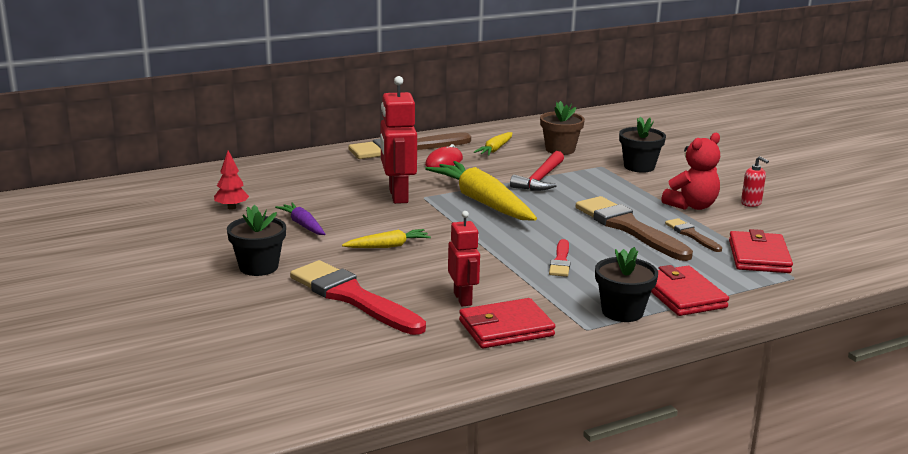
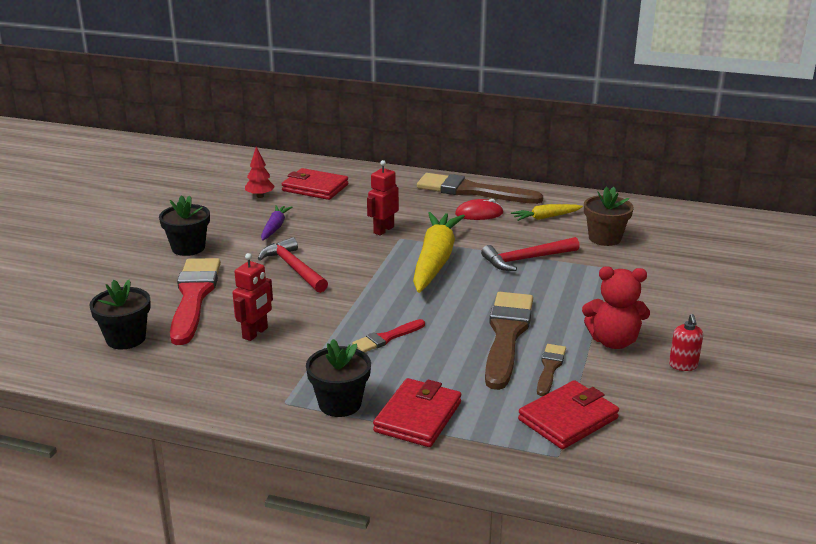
camera: 45 degrees right, 5 degrees up
yellow carrot [342,229,431,248] -> red hammer [258,237,328,293]
red robot [380,76,417,204] -> red robot [367,160,399,236], size x0.63
red wallet [459,298,555,348] -> red wallet moved to [282,168,348,200]
black flower pot [619,117,666,173] -> black flower pot moved to [89,279,151,349]

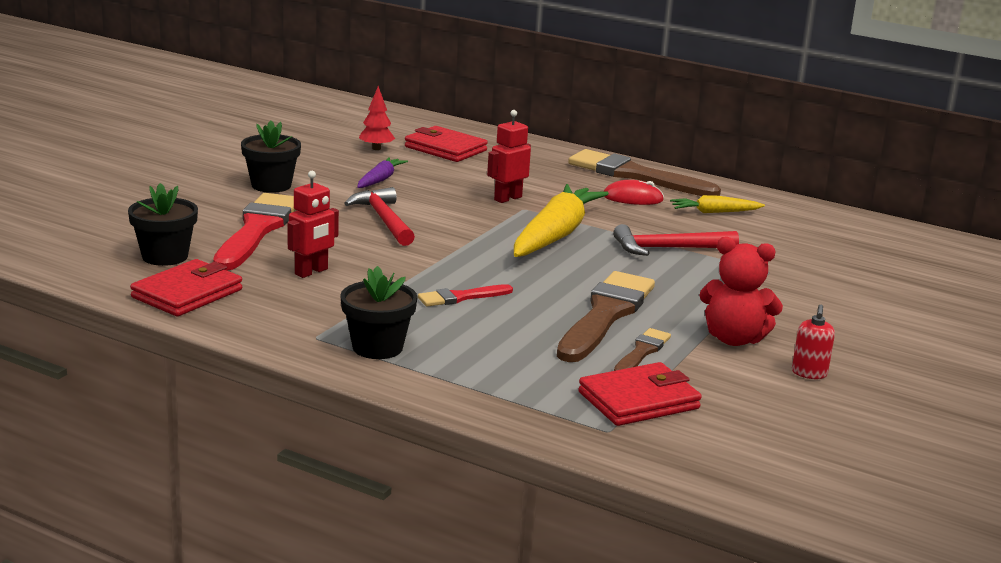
camera: 10 degrees right, 5 degrees down
red wallet [373,378,461,447] -> red wallet moved to [130,259,242,316]
brown flower pot [584,186,634,246] -> none

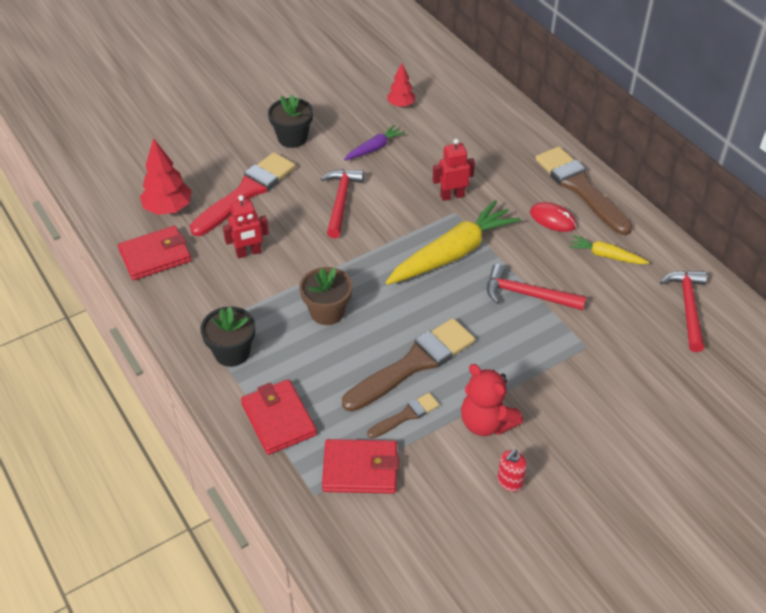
camera: 30 degrees right, 25 degrees up
black flower pot [128,183,198,266] -> red tree [140,138,192,215]
red wallet [405,126,488,162] -> red wallet moved to [241,379,317,455]
red brush [418,284,513,307] -> brown flower pot [299,267,352,325]
none -> red hammer [660,271,707,352]

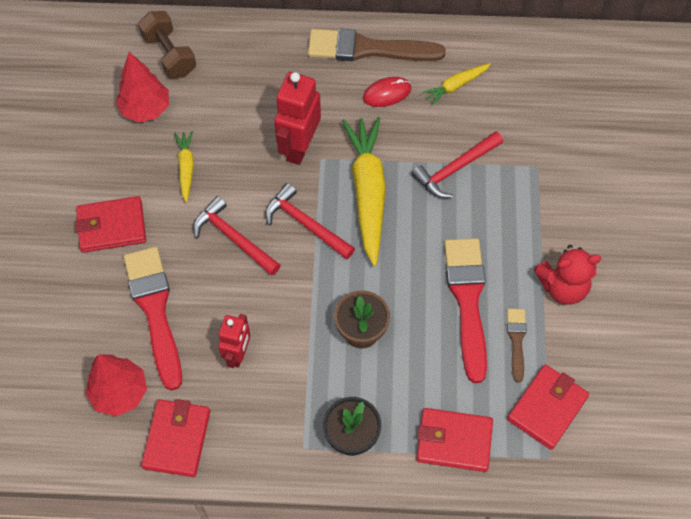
camera: 55 degrees left, 15 degrees up
black flower pot [268,95,313,148] -> red wallet [75,196,146,253]
brown brush [342,318,475,412] -> red brush [444,238,487,383]
purple carrot [344,125,405,160] -> yellow carrot [174,131,194,203]
red tree [387,63,416,107] -> red tree [116,52,169,122], size x1.61
red robot [433,139,475,201] -> red robot [274,72,321,165], size x1.58
red soap dispenser [497,449,527,492] -> none
red hammer [660,271,707,352] -> red hammer moved to [265,183,355,260]
none -> brown dumbbell [138,11,196,78]

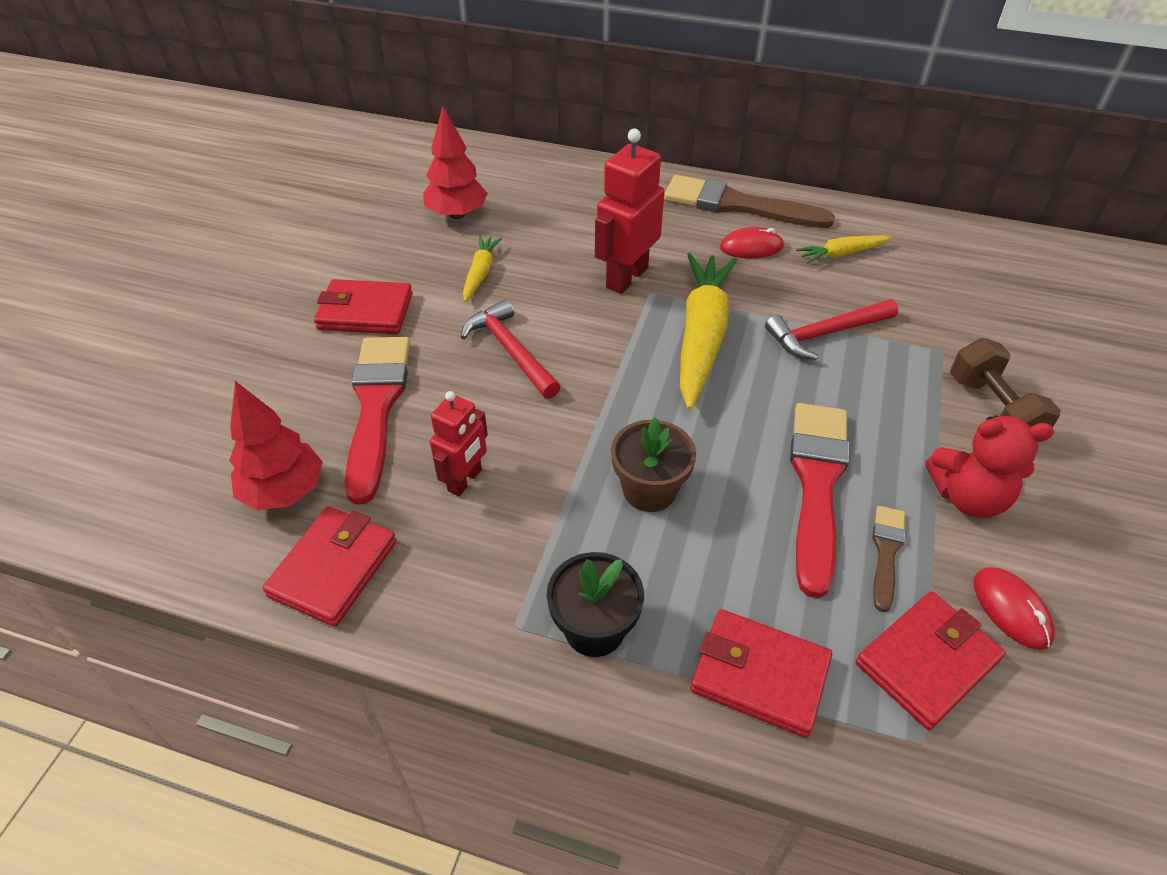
camera: 15 degrees right, 15 degrees down
brown dumbbell [138,11,196,78] -> brown dumbbell moved to [950,338,1061,428]
red hammer [265,183,355,260] -> none
none -> red mouse [974,567,1055,650]

